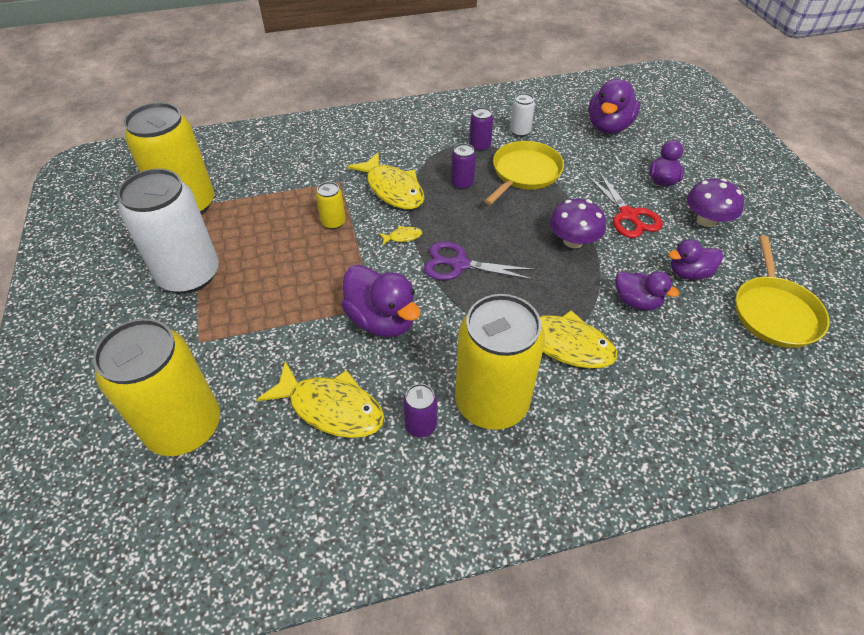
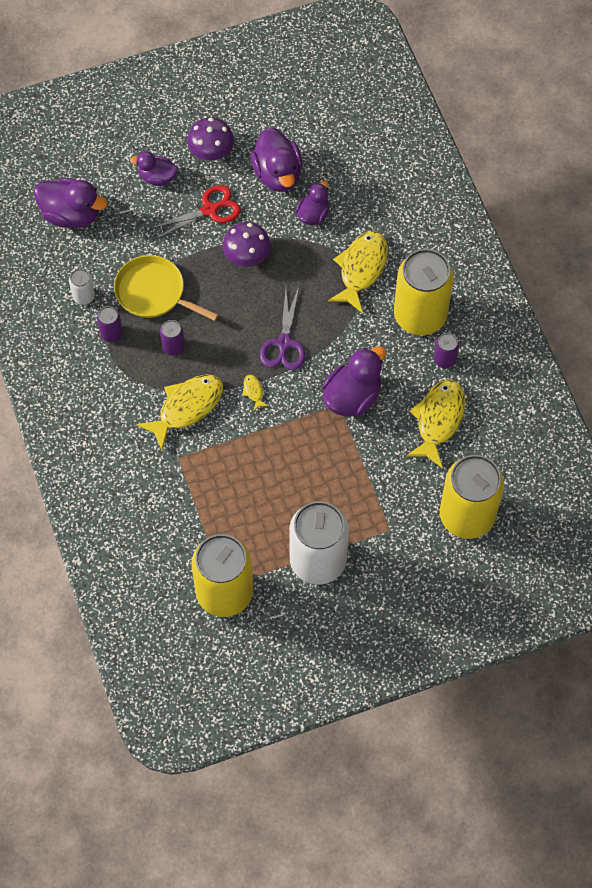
camera: 95 degrees left, 15 degrees up
yellow can [316,182,346,230] -> none
purple duck [669,239,723,280] -> purple duck [251,127,303,192], size x1.62
yellow pan [736,236,830,348] -> none

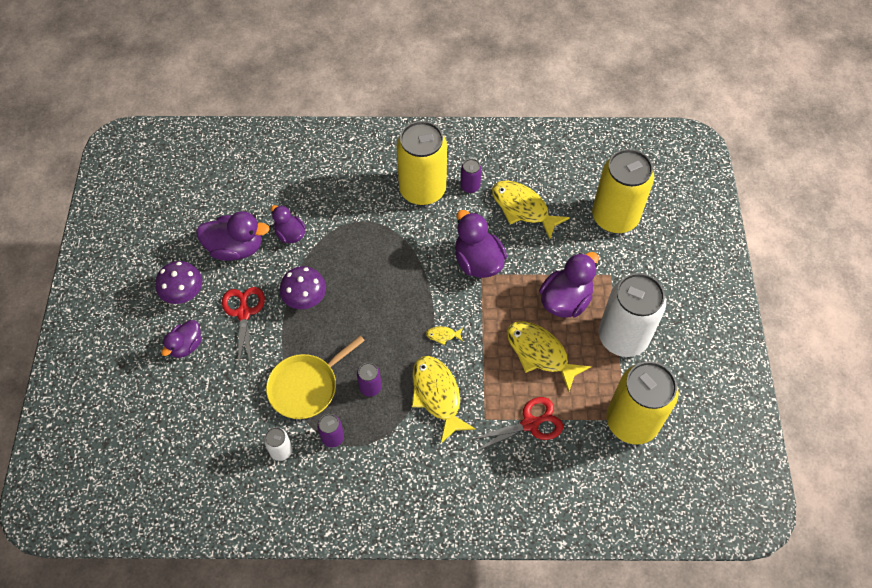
camera: 70 degrees left, 5 degrees down
purple duck [34,178,107,228] -> purple duck moved to [539,252,599,318]
purple scissors [260,287,306,370] -> none
yellow fish [328,231,388,313] -> yellow fish moved to [507,321,591,392]
none -> red scissors [469,397,563,453]

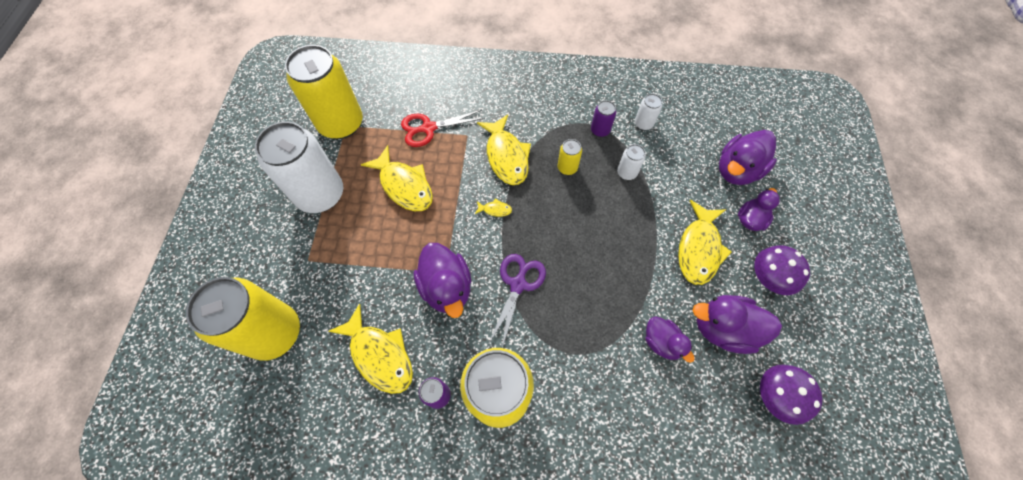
camera: 175 degrees left, 5 degrees up
red scissors [222,287,265,368] -> yellow fish [678,200,732,285]
yellow pan [266,336,365,419] -> white can [617,144,646,180]
purple mushroom [279,266,326,309] -> purple mushroom moved to [760,365,823,425]
purple can [357,363,382,397] -> yellow can [558,139,582,175]
purple duck [539,252,599,318] -> purple duck moved to [719,130,777,185]
none -> purple scissors [489,254,546,348]

